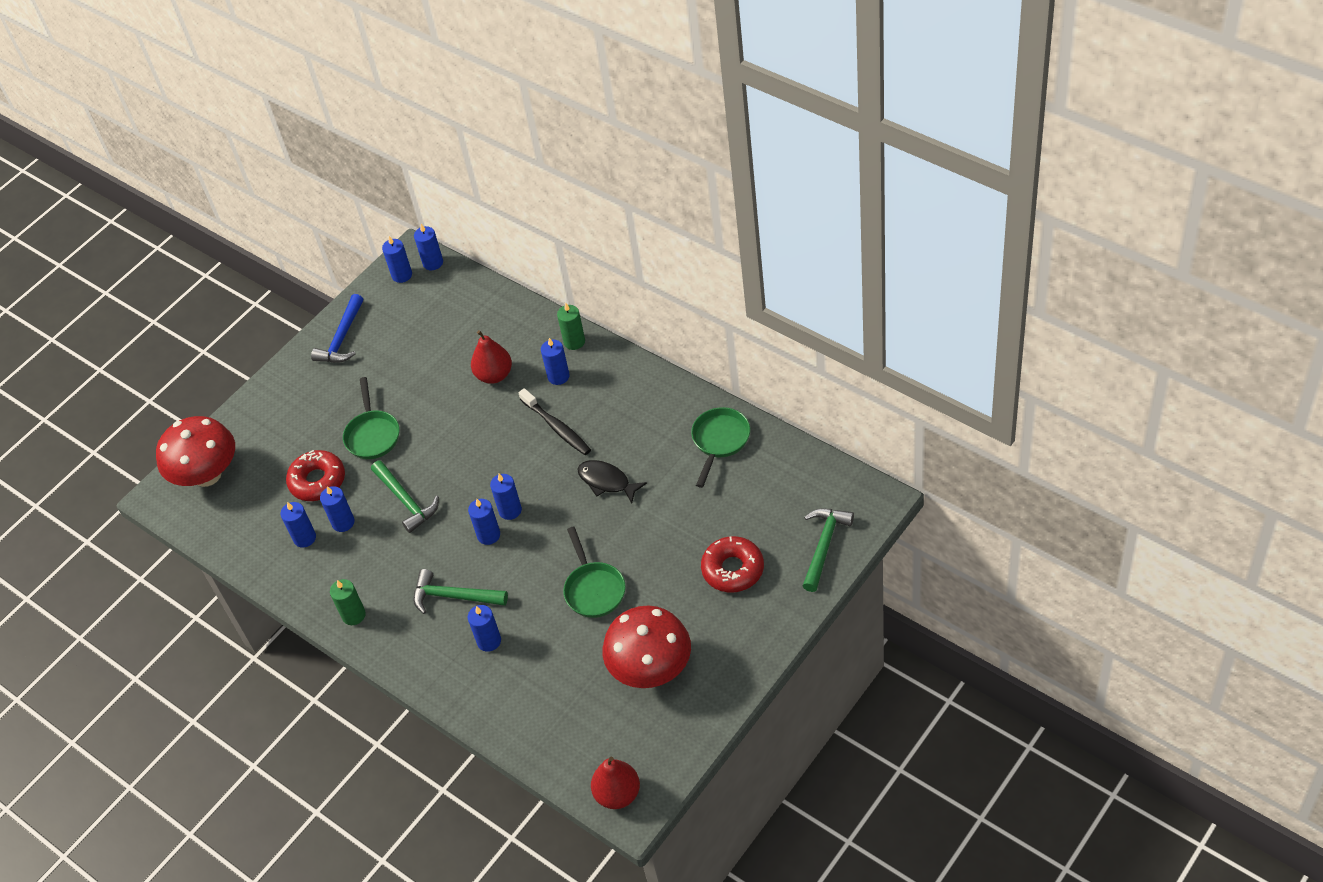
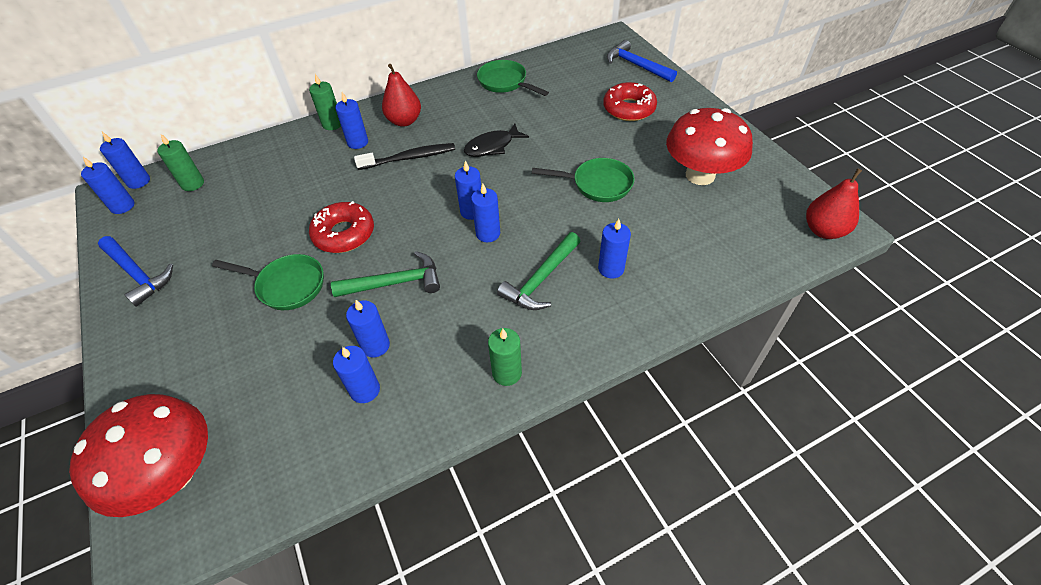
camera: 70 degrees left, 0 degrees up
red donut [286,450,345,501] -> red donut moved to [309,201,374,253]
red pear [471,330,512,384] -> red pear moved to [382,64,421,127]
green hammer [803,509,854,592] -> blue hammer [607,40,677,82]
none -> green candle [157,134,204,191]

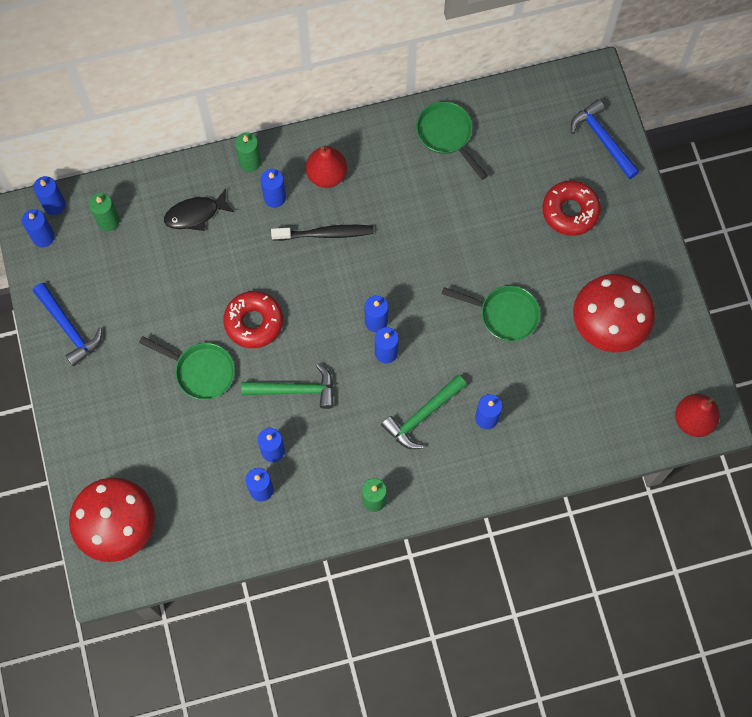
camera: 10 degrees right, 20 degrees up
black fish [464,124,529,157] -> black fish moved to [164,189,234,231]

